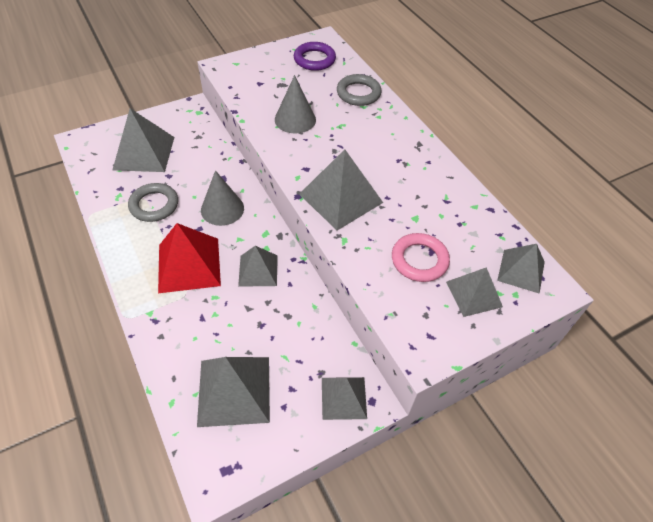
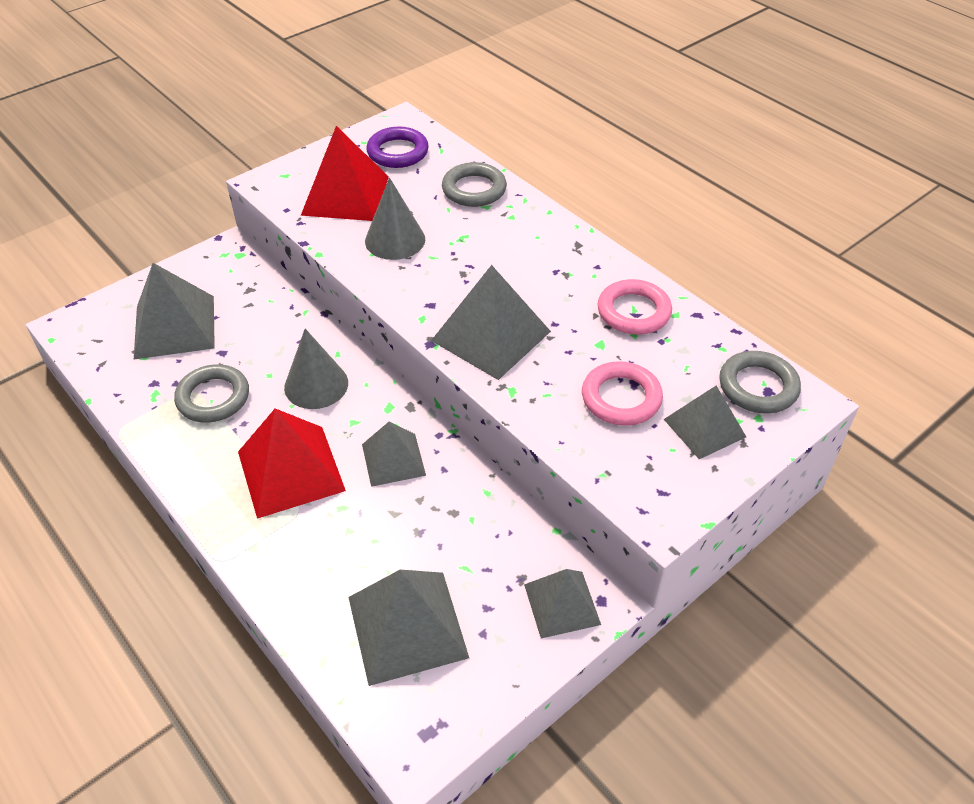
camera: 10 degrees left, 5 degrees down
grey pyramid [497,244,545,294] -> grey ring [719,351,801,414]
none -> red pyramid [301,126,389,221]
none -> pink ring [598,279,672,335]

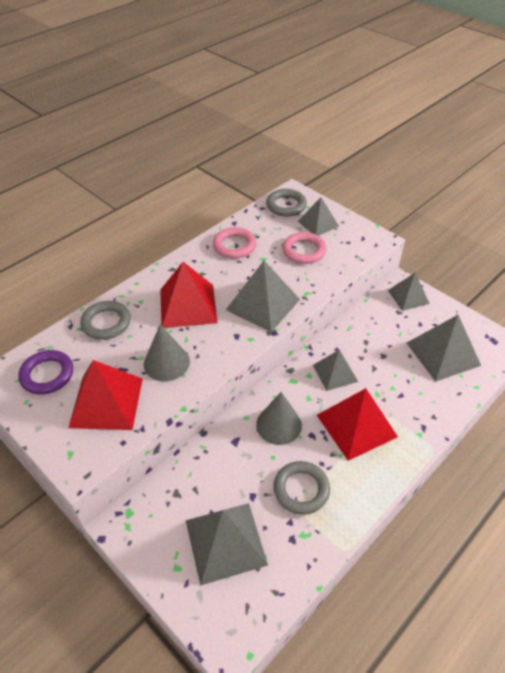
camera: 95 degrees left, 0 degrees up
none -> red pyramid [160,262,217,328]

